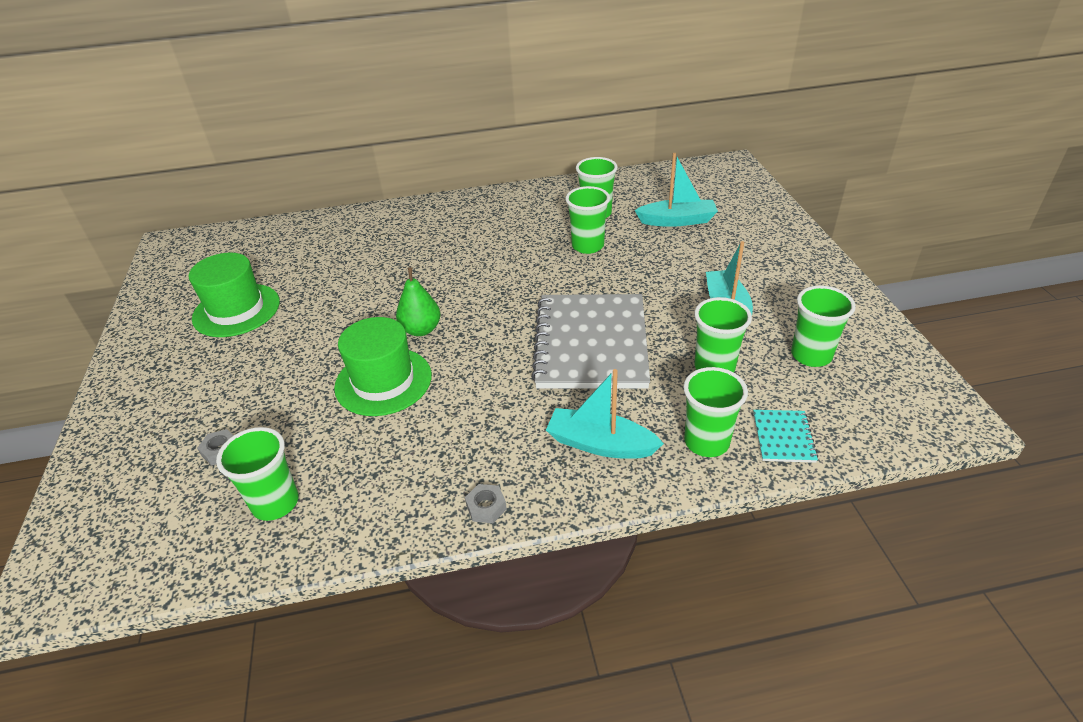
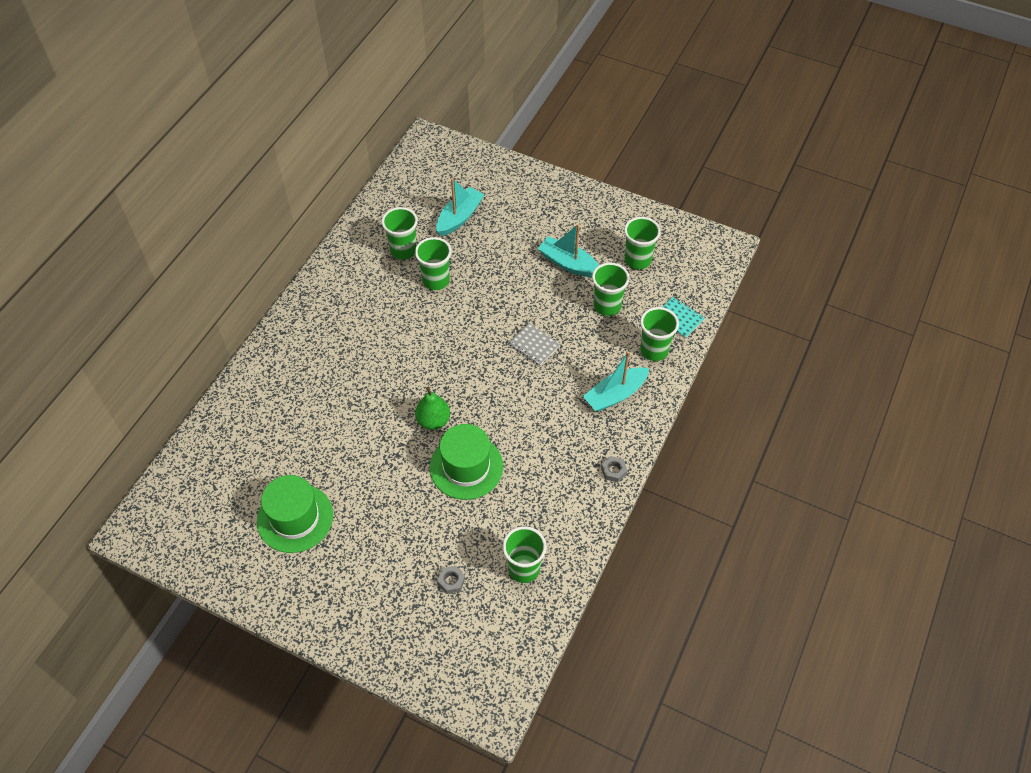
camera: 55 degrees left, 15 degrees up
grey notebook [531,294,650,389] -> grey notebook [508,323,560,366], size x0.42

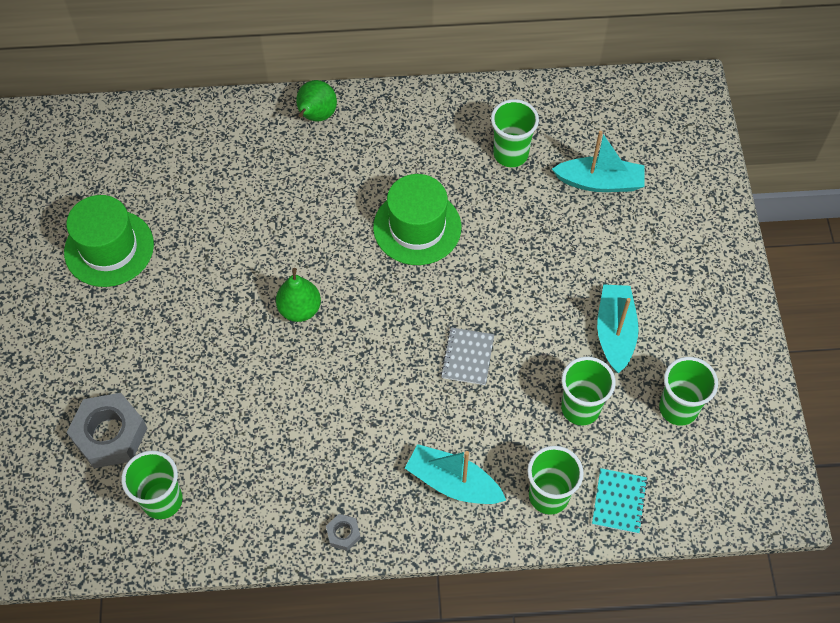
camera: 60 degrees right, 5 degrees up
green cup [415,237,452,290] -> none
green hat [430,424,503,500] -> green hat moved to [373,174,461,265]
grey nut [437,566,465,594] -> grey nut [66,393,148,468], size x2.18
none -> green pear [296,80,337,121]

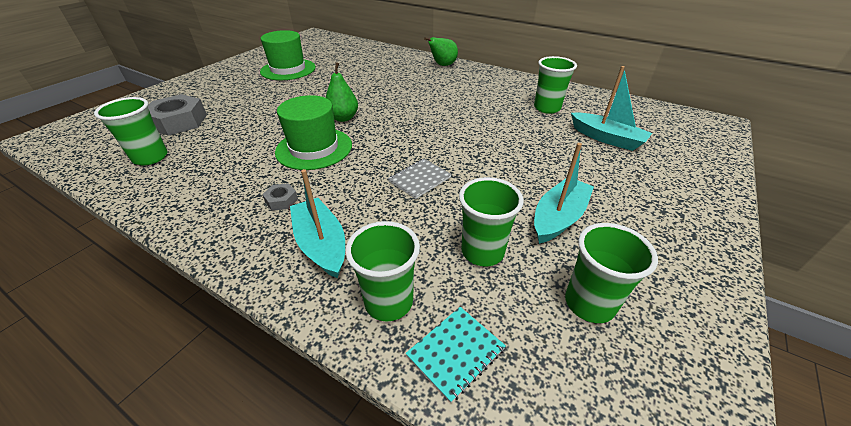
camera: 35 degrees right, 20 degrees down
grey nut [326,514,361,551] -> grey nut moved to [262,183,298,211]
green hat [373,174,461,265] -> green hat moved to [275,95,352,170]

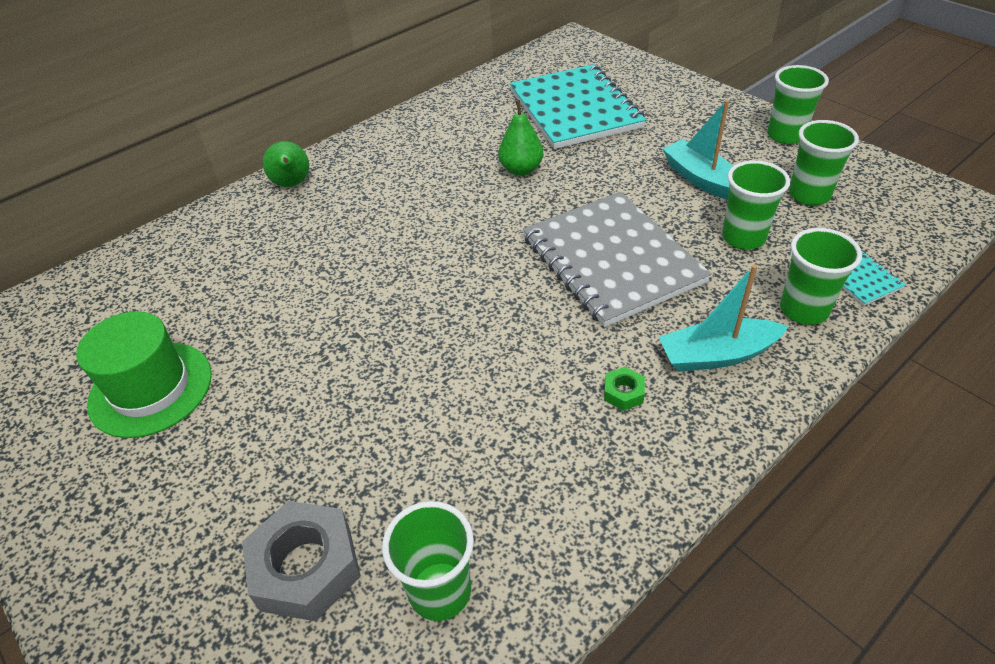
camera: 70 degrees left, 5 degrees up
grey nut [262,183,298,211] -> green nut [604,367,645,411]
green hat [275,95,352,170] -> none
green pear [325,62,358,122] -> green pear moved to [499,100,543,176]
grey notebook [388,159,452,199] -> grey notebook [523,192,712,327], size x2.40
green cup [534,56,577,114] -> green cup moved to [767,65,829,144]
turquoise boat [571,66,652,151] -> turquoise notebook [510,64,646,149]

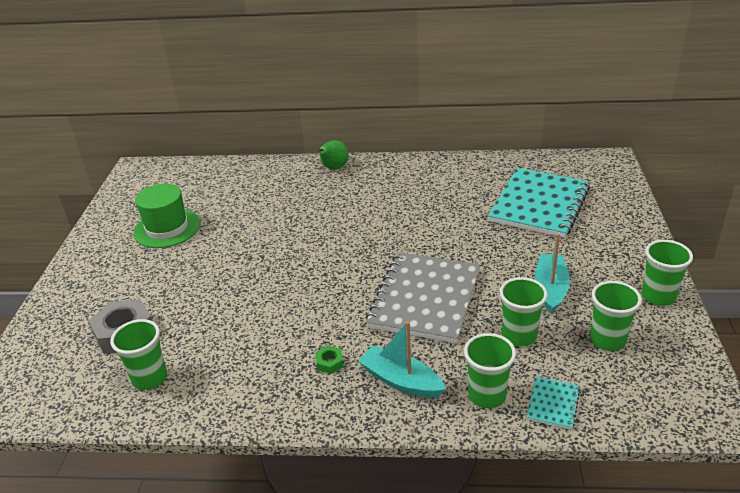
camera: 45 degrees right, 10 degrees down
green pear [499,100,543,176] -> none

